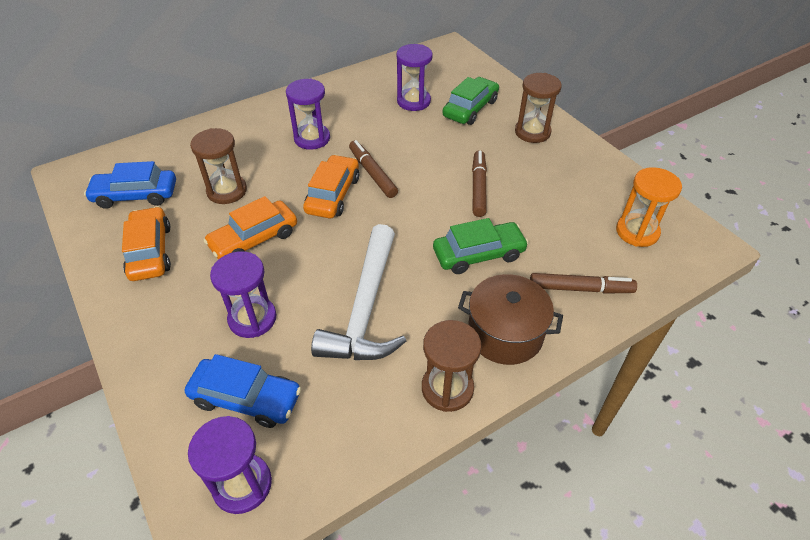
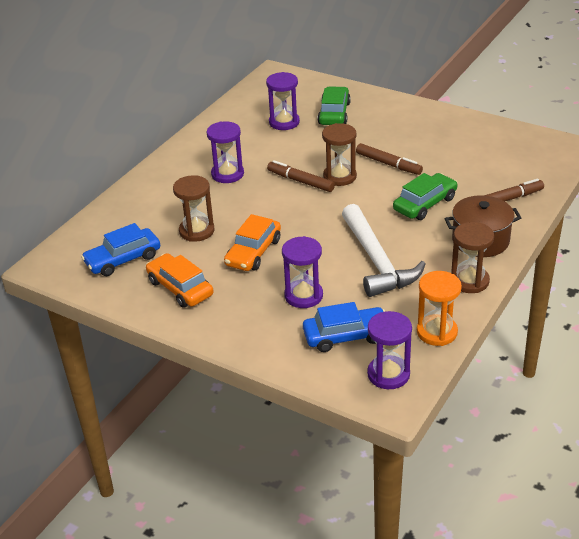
camera: 25 degrees left, 10 degrees down
orange car [303,155,359,218] -> none
brown marker [472,150,487,217] -> brown marker turned 150 degrees clockwise [356,143,423,175]
brown hourglass [515,73,562,143] -> brown hourglass moved to [322,123,357,186]
orange hourglass [616,167,682,247] -> orange hourglass moved to [417,271,462,346]

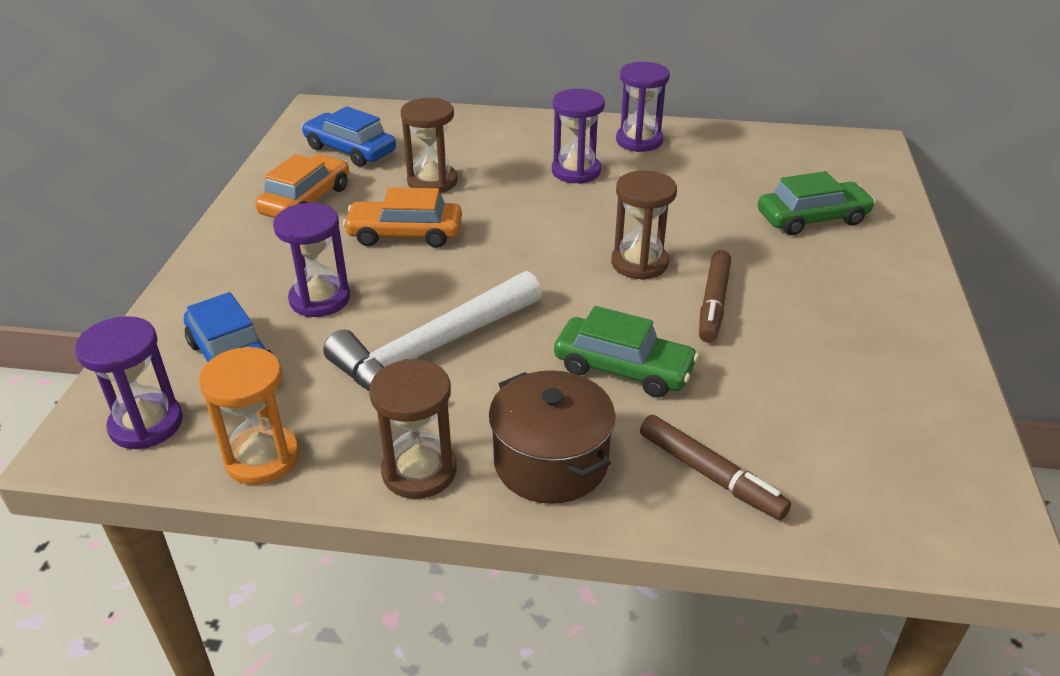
camera: 65 degrees right, 0 degrees up
purple hourglass [266,72,300,130] -> purple hourglass moved to [616,62,670,152]
brown marker [267,160,335,192] -> none

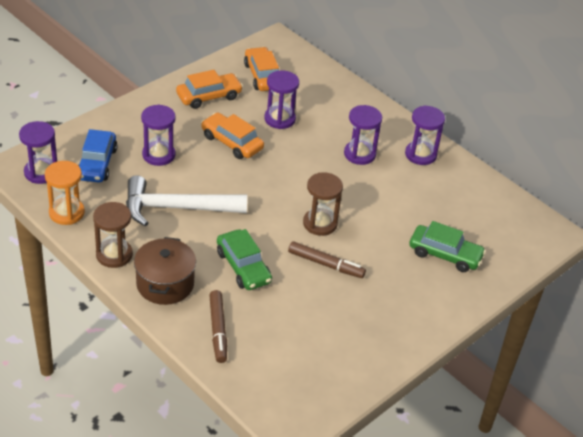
camera: 35 degrees right, 5 degrees up
blue car [302,106,396,167] -> orange car [244,47,279,91]
brown hourglass [401,98,458,193] -> purple hourglass [264,70,299,129]
brown marker [699,250,731,342] -> brown marker turned 120 degrees counterclockwise [288,241,366,278]

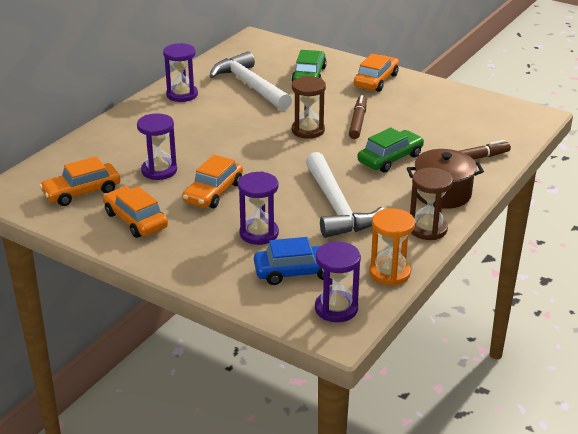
camera: 100 degrees left, 10 degrees down
purple hourglass [344,105,382,165] -> none
none -> white hammer [210,51,292,111]
none -> orange car [354,54,399,92]

